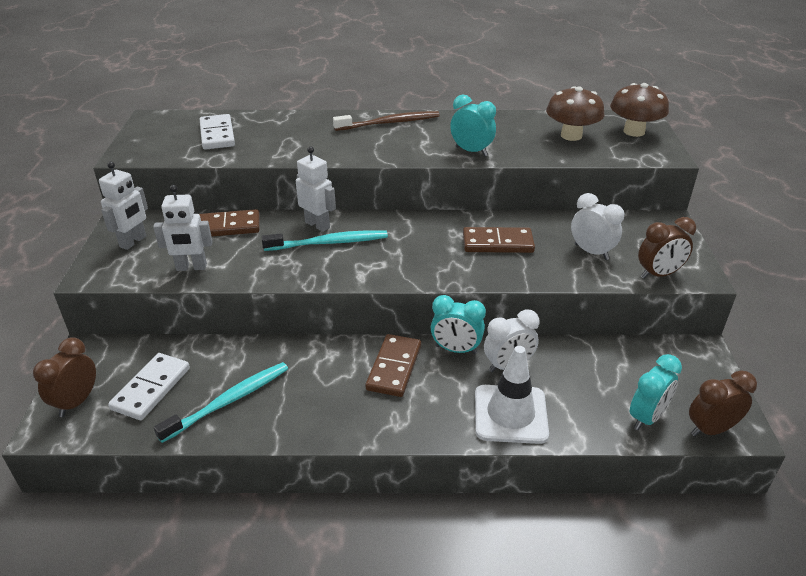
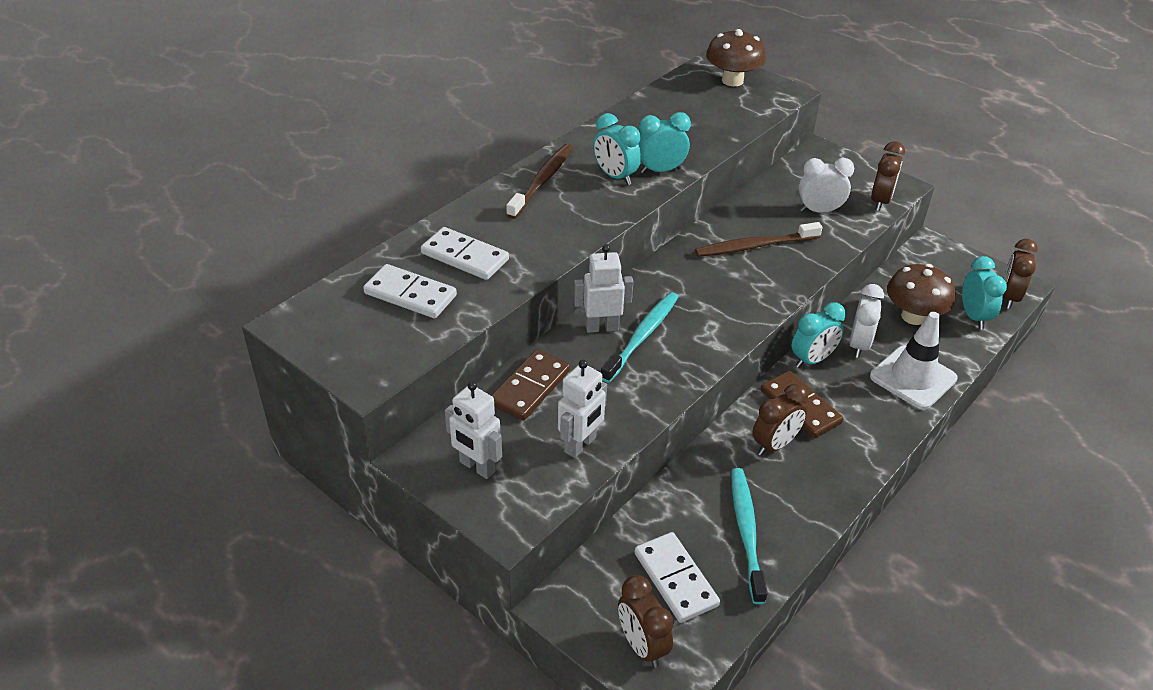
camera: 50 degrees left, 5 degrees up
white robot [99,161,148,250] -> white robot turned 150 degrees clockwise [445,381,502,479]
brown domino [463,227,535,253] -> brown toothbrush [695,222,823,257]
brown mushroom [546,86,605,141] -> brown mushroom moved to [887,264,955,325]
none -> white domino [421,227,509,280]
none -> turquoise clock [593,113,641,185]
none -> brown clock [752,384,808,456]

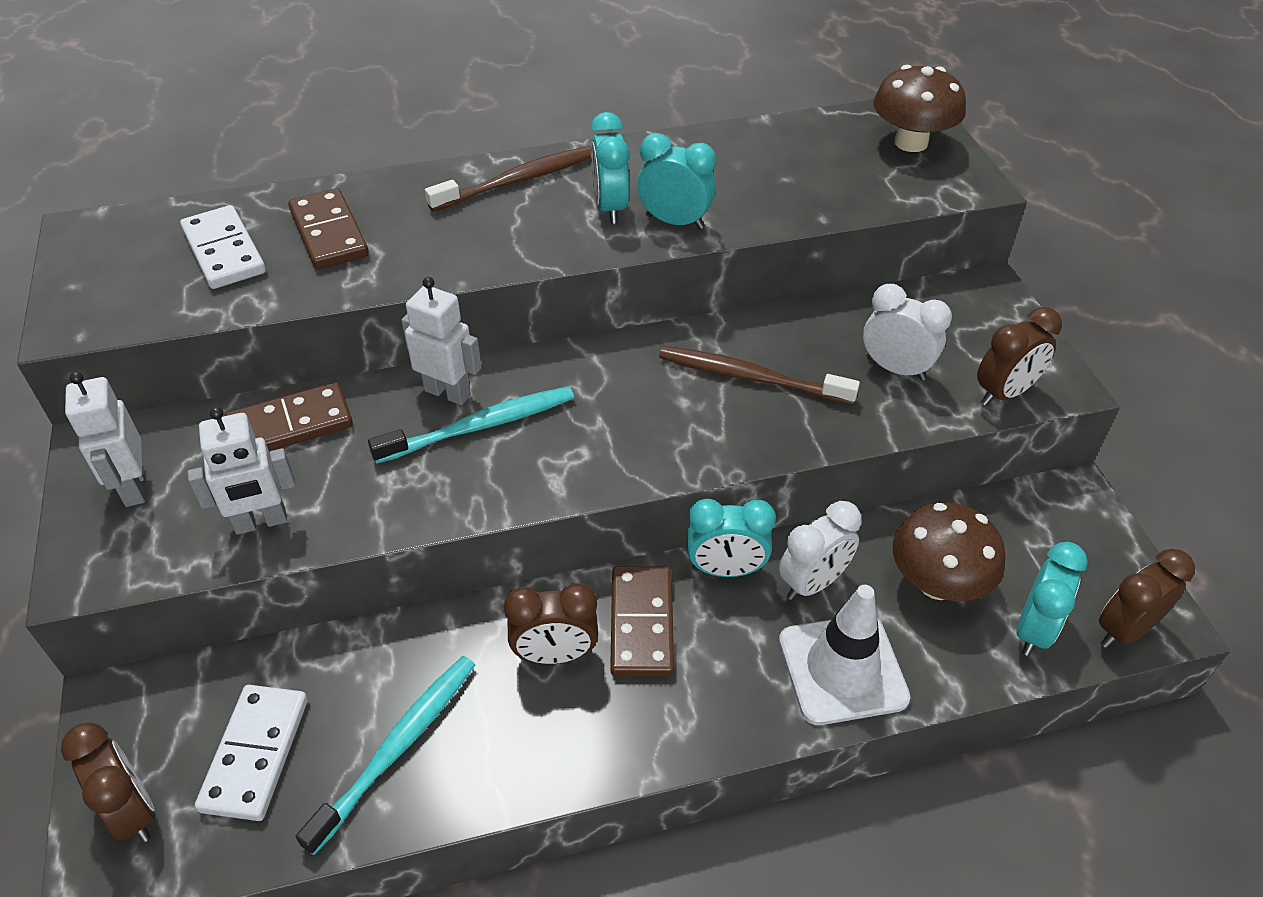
camera: 35 degrees right, 5 degrees up
white domino [421,227,509,280] -> brown domino [288,188,369,269]
brown clock [618,575,674,667] -> brown clock turned 135 degrees clockwise [61,722,155,842]

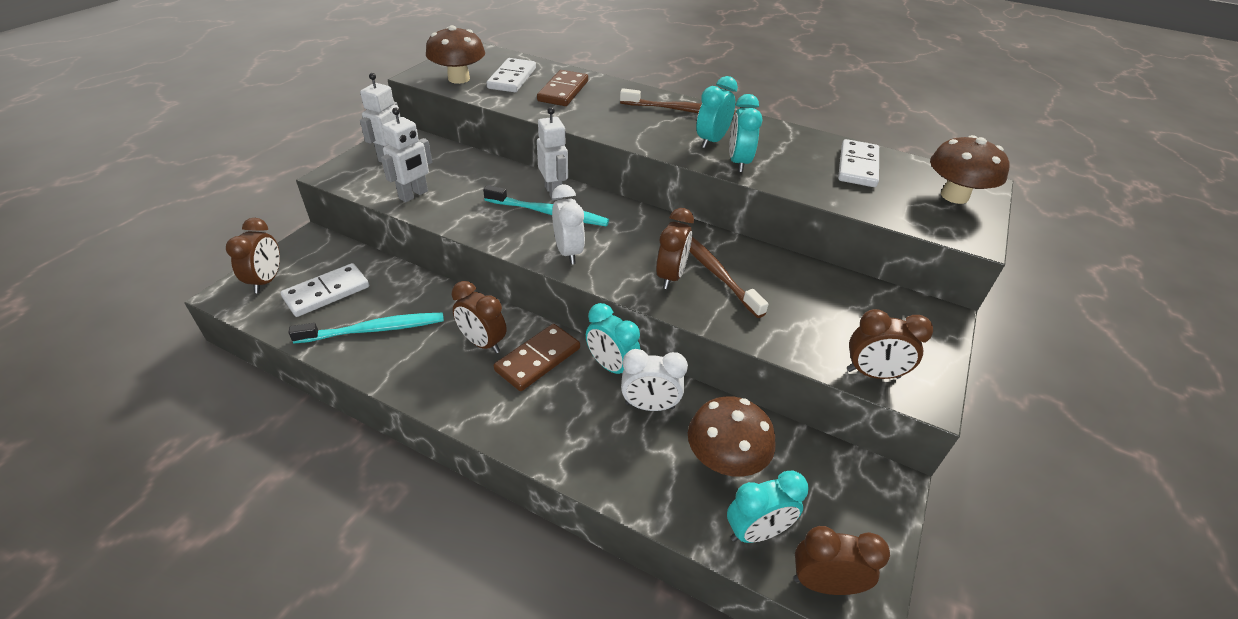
camera: 40 degrees right, 5 degrees down
white robot [187,407,295,535] -> white robot turned 75 degrees counterclockwise [381,107,433,202]
brown domino [224,382,353,451] -> none
turquoise clock [637,133,716,229] -> turquoise clock turned 150 degrees counterclockwise [729,94,762,172]
white traffic cone [779,585,911,725] -> none
white clock [863,284,952,381] -> white clock moved to [552,184,585,265]
none -> brown mushroom [426,25,485,84]
none -> brown clock [656,208,694,289]
none -> white domino [838,139,879,187]

